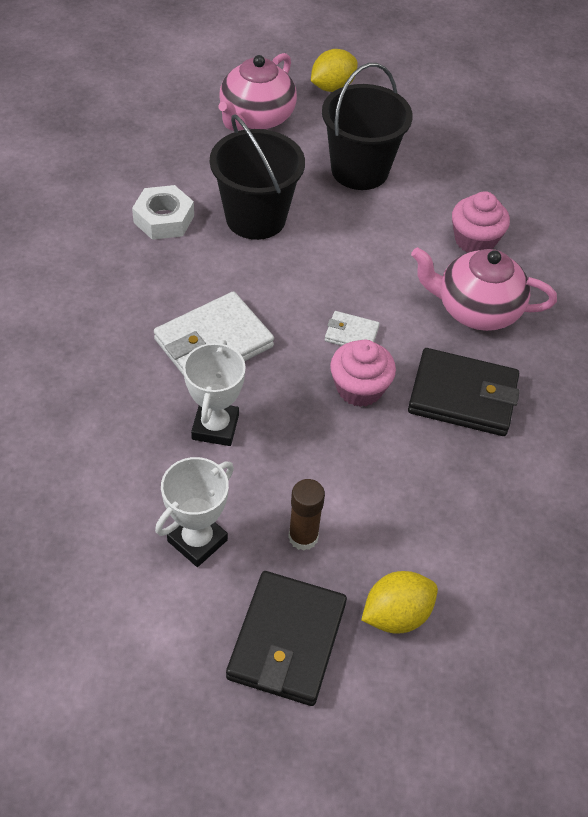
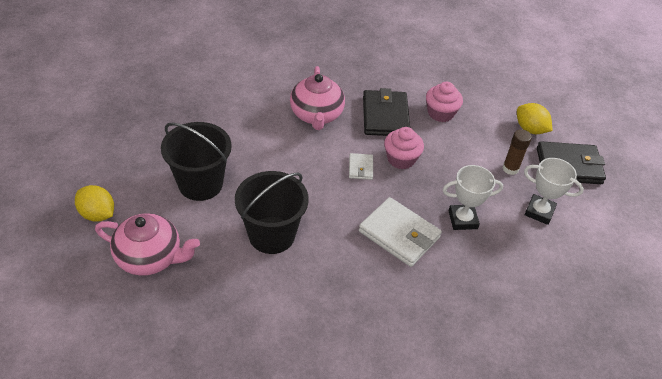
camera: 105 degrees left, 5 degrees down
white nut [132,185,194,240] -> none
pink cupcake [452,191,510,253] -> pink cupcake moved to [426,82,463,122]

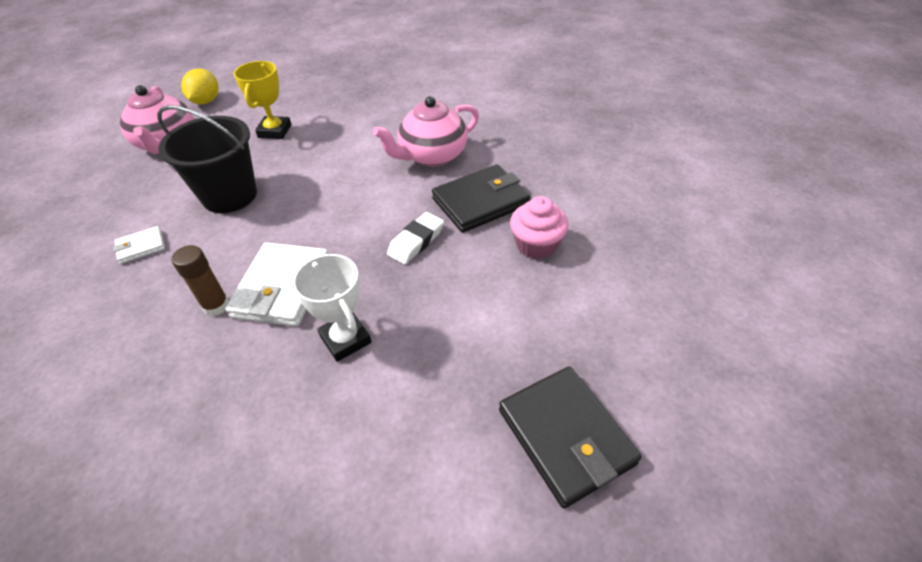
camera: 65 degrees right, 0 degrees up
black bucket [161,122,232,201] -> yellow trophy [234,61,291,139]
white wallet [349,153,373,180] -> white wallet moved to [113,226,165,264]
pink cupcake [384,127,424,169] -> white eraser [387,212,444,265]
brown glue stick [502,129,532,175] -> brown glue stick moved to [172,245,229,316]
yellow lemon [517,103,552,134] -> none
white trophy [524,158,584,225] -> none

